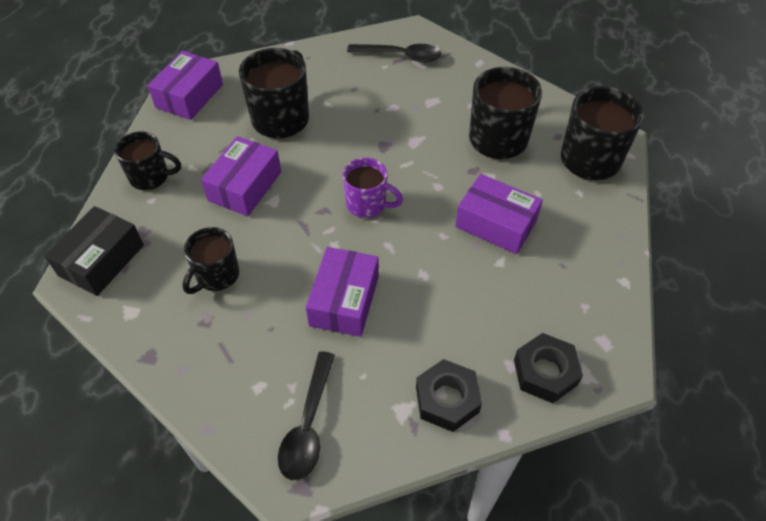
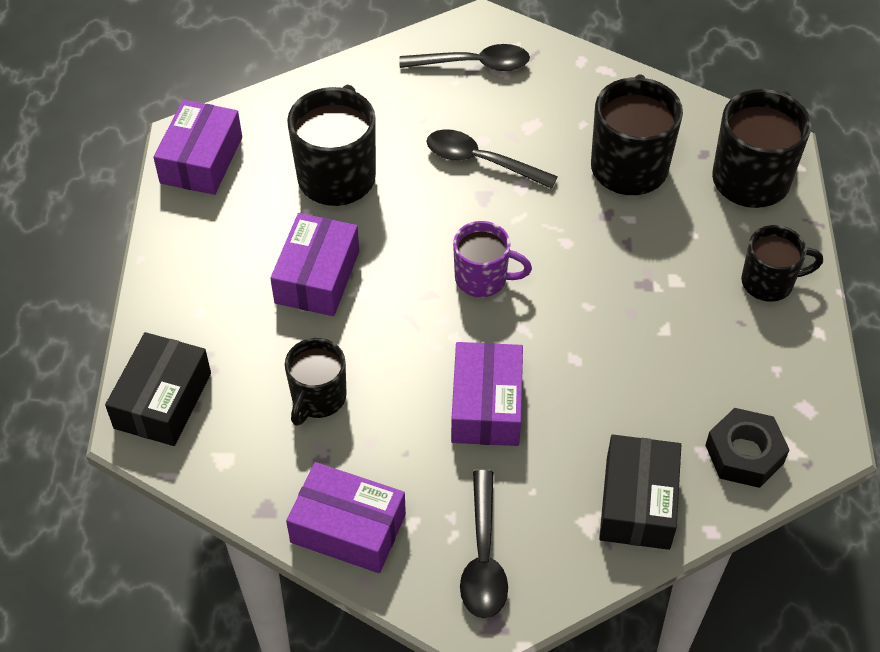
camera: 10 degrees left, 0 degrees up
black mug [115,131,181,190] -> black mug moved to [741,225,823,302]
black nut [416,359,482,432] -> black box [599,435,681,550]
purple box [455,174,543,254] -> purple box moved to [286,462,406,573]
none -> black spoon [426,129,558,189]

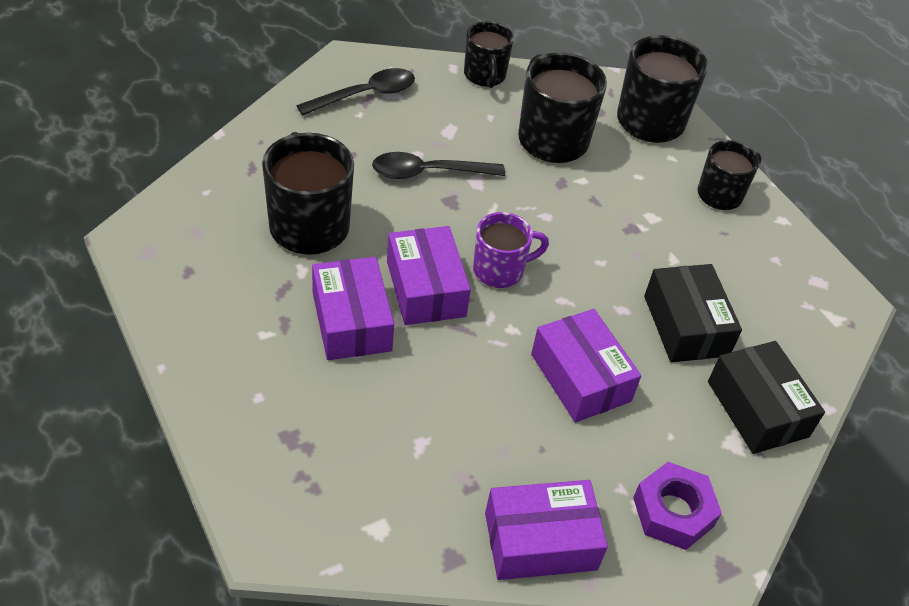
camera: 35 degrees left, 5 degrees down
black box [105,332,211,446] -> black box moved to [644,264,742,362]
purple box [153,100,242,195] -> purple box moved to [387,226,471,325]
black mug [285,338,347,426] -> black mug moved to [464,21,514,88]
black spoon [460,470,508,618] -> purple nut [633,462,722,550]
black nut [705,408,789,488] -> none

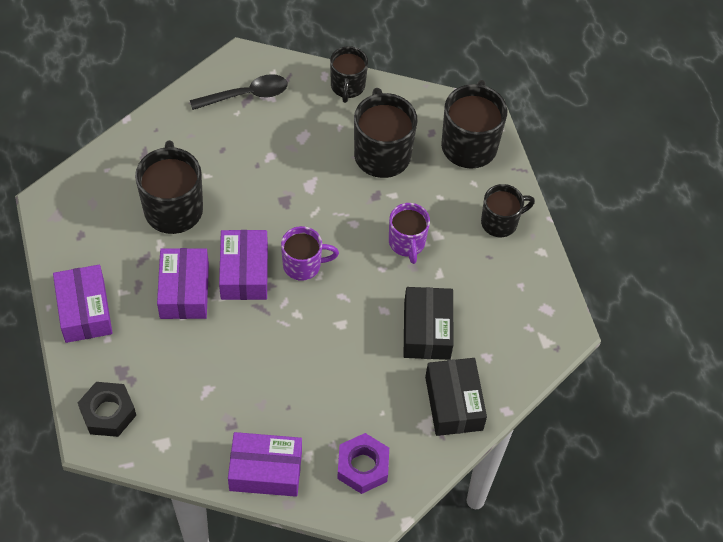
camera: 15 degrees right, 10 degrees up
black spoon [372,152,505,179] -> none
purple box [531,309,641,422] -> purple box moved to [53,265,112,343]
none -> black nut [78,382,136,437]
none -> purple mug [389,203,430,264]

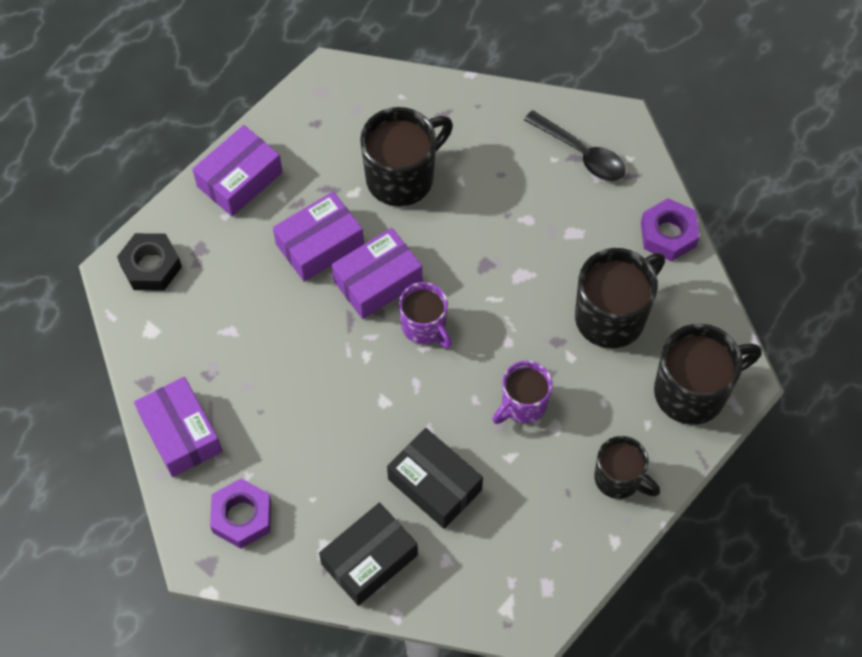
camera: 60 degrees right, 5 degrees up
black mug [330,46,368,103] -> purple nut [641,198,699,261]
black box [404,287,454,360] -> black box turned 75 degrees clockwise [387,428,483,529]

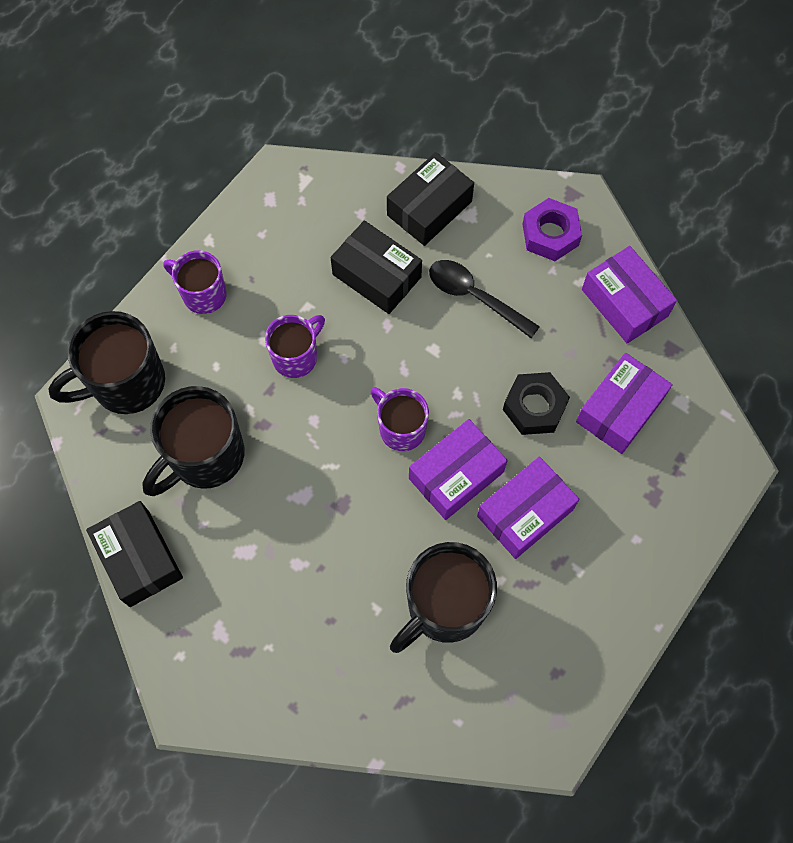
camera: 175 degrees right, 5 degrees up
black nut [117,233,182,291] -> black nut moved to [503,372,570,435]
purple box [193,125,282,217] -> purple box moved to [576,353,673,454]
black spoon [524,110,626,181] -> black spoon moved to [429,260,540,338]
black mug [594,436,660,499] -> purple mug [163,250,227,314]
purple nut [641,198,699,261] -> black box [86,501,183,607]

